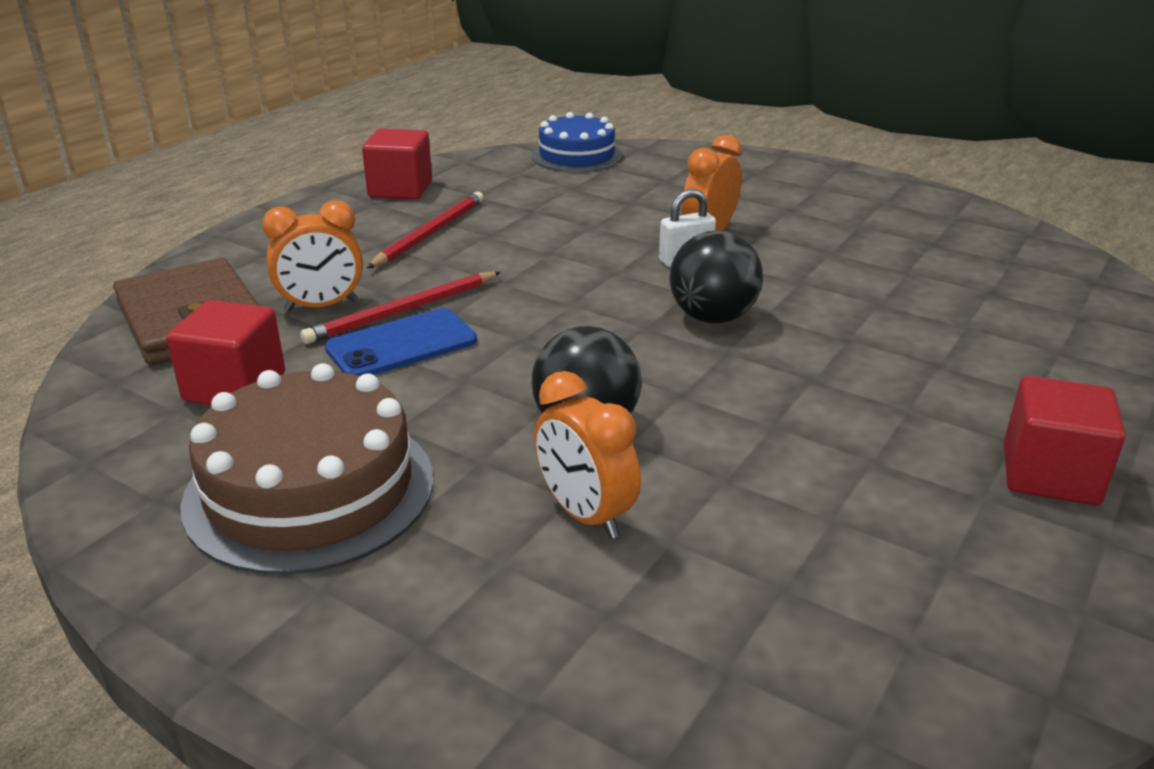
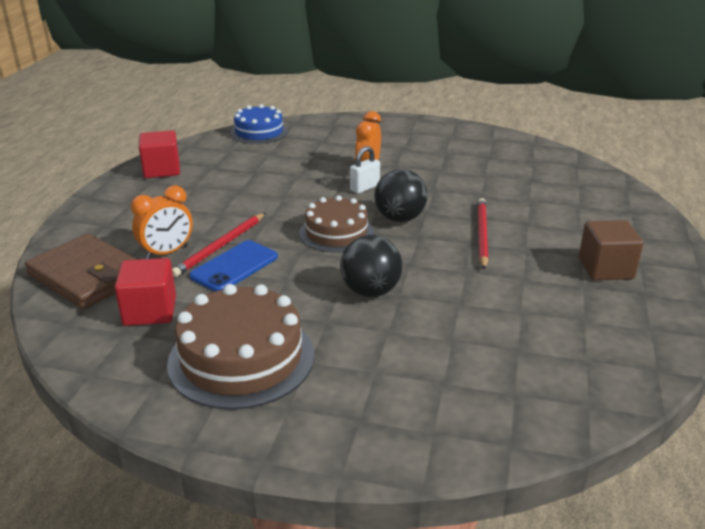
camera: 20 degrees left, 0 degrees up
red pencil [367,192,484,269] -> red pencil moved to [477,198,488,270]
orange clock [534,371,641,539] -> none
red cube [1004,376,1126,505] -> brown cube [579,220,644,280]
none -> brown cake [299,195,374,252]

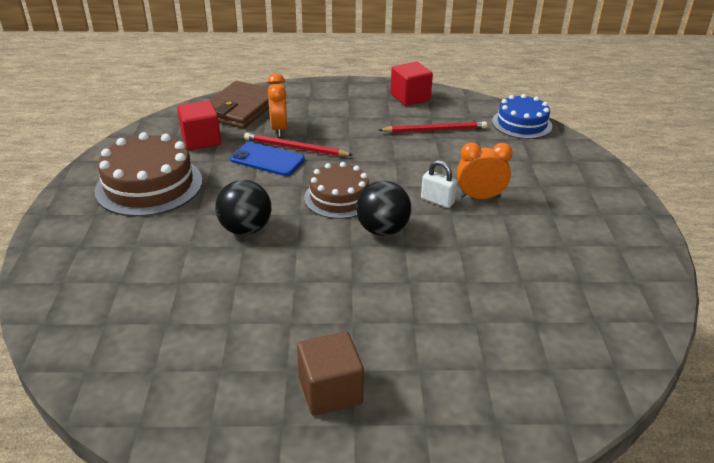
camera: 75 degrees right, 5 degrees up
orange clock [131,185,193,259] -> orange clock turned 45 degrees clockwise [267,73,287,137]
red pencil [477,198,488,270] -> red pencil moved to [379,121,487,133]

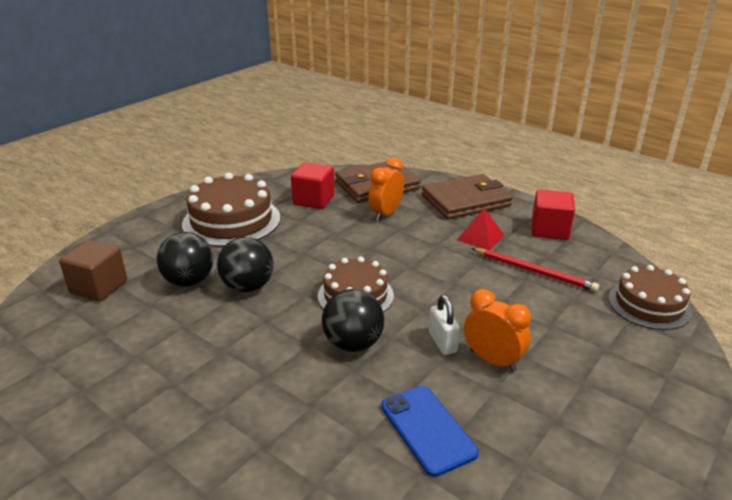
camera: 40 degrees right, 5 degrees down
blue phone [230,142,305,176] -> blue phone moved to [381,386,479,477]
red pencil [244,133,352,156] -> none
brown cube [297,332,364,416] -> brown cube moved to [59,240,127,301]
blue cake [492,94,552,139] -> brown cake [609,265,692,330]
none -> black ball [156,232,213,287]
none -> brown wallet [422,174,513,220]
none -> red pyramid [457,209,504,250]

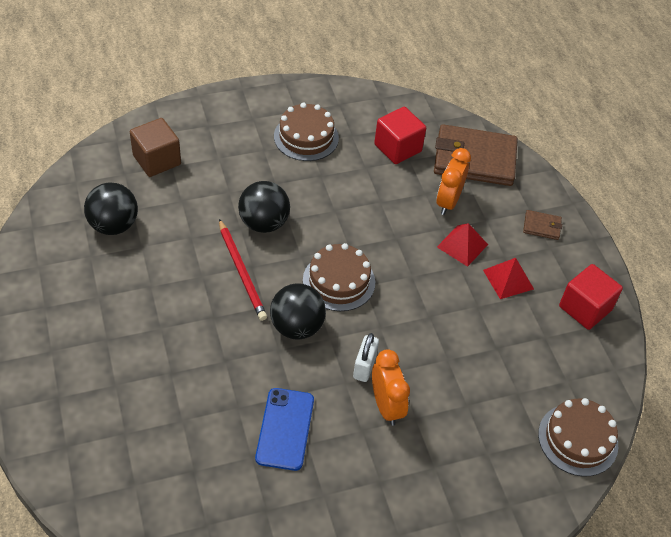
camera: 30 degrees right, 20 degrees up
black ball [156,232,213,287] -> black ball moved to [84,182,138,235]
brown cake [182,173,281,247] -> brown cake [274,102,339,161], size x0.66
orange clock [368,158,404,221] -> orange clock turned 45 degrees counterclockwise [436,148,471,215]
brown wallet [422,174,513,220] -> brown wallet [523,210,562,240], size x0.43
red pencil [471,248,599,292] -> red pencil moved to [219,219,267,321]
none -> red pyramid [437,223,488,267]

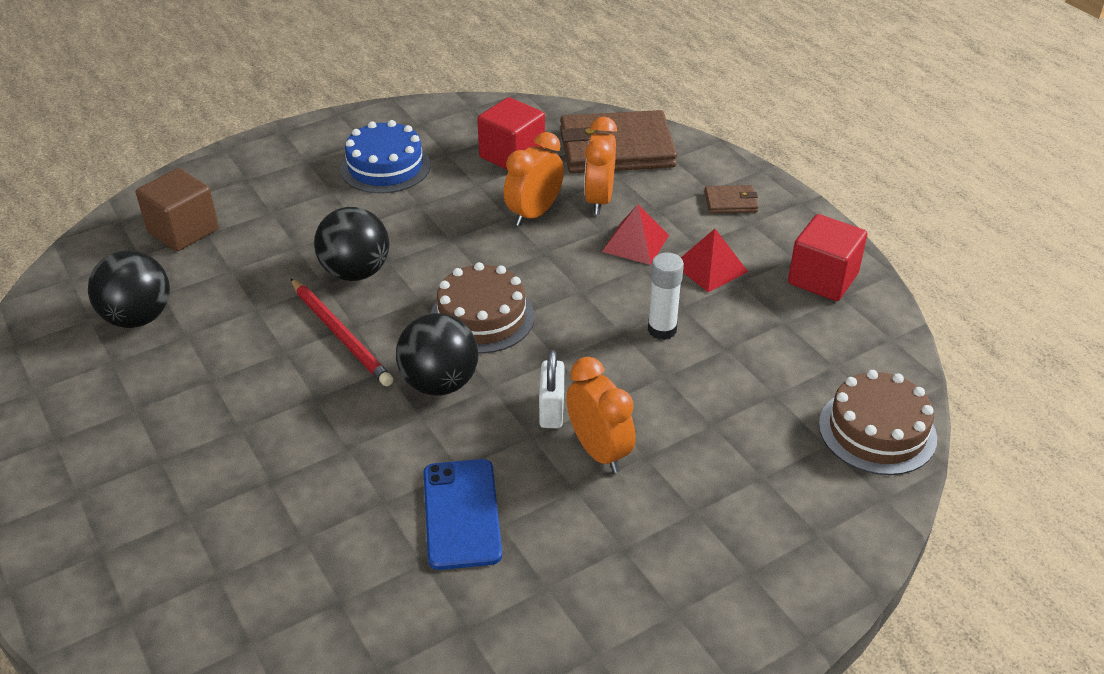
camera: 10 degrees left, 10 degrees down
brown cake [274,102,339,161] -> blue cake [340,120,431,194]
none -> orange clock [503,132,564,226]
none -> white glue stick [648,252,684,340]

